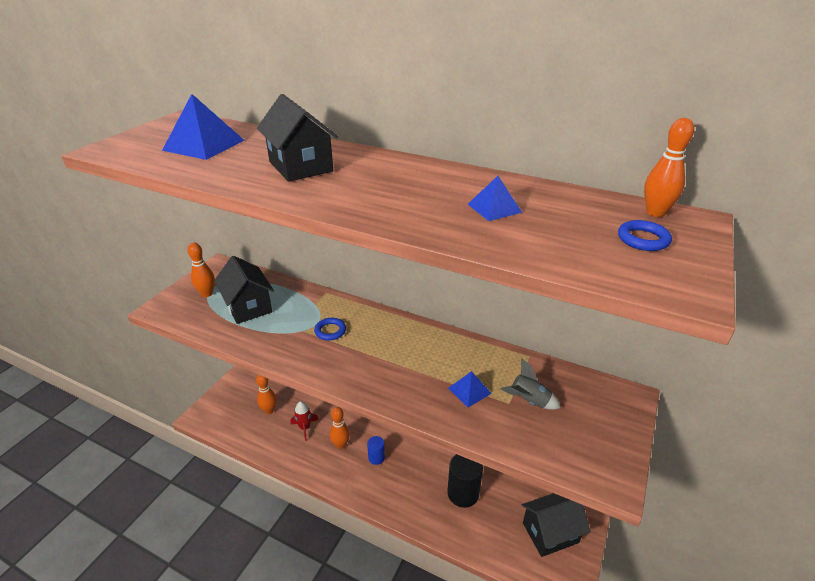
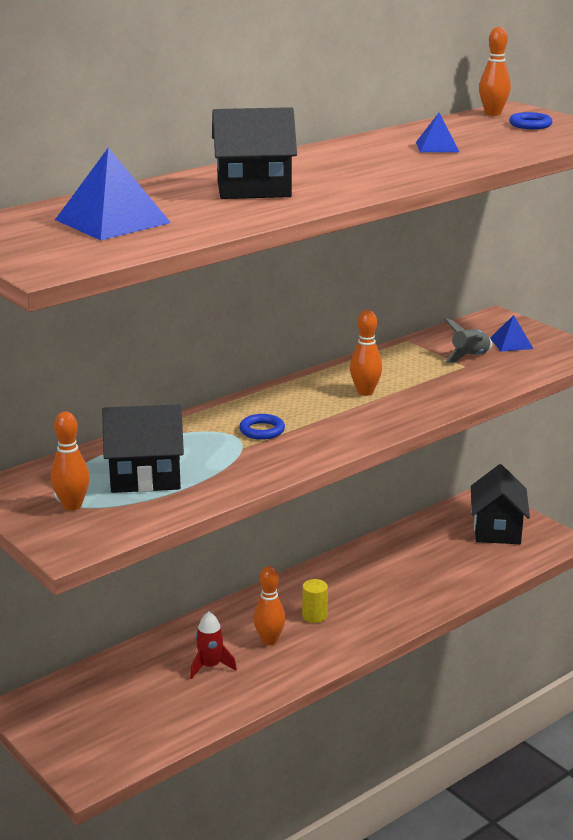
camera: 65 degrees left, 10 degrees down
orange bowling pin [256,375,277,414] -> orange bowling pin moved to [350,310,382,396]
blue cylinder [367,436,385,465] -> yellow cylinder [302,579,328,623]
black cylinder [447,454,483,508] -> none
blue pyramid [448,371,492,407] -> blue pyramid moved to [490,315,533,352]

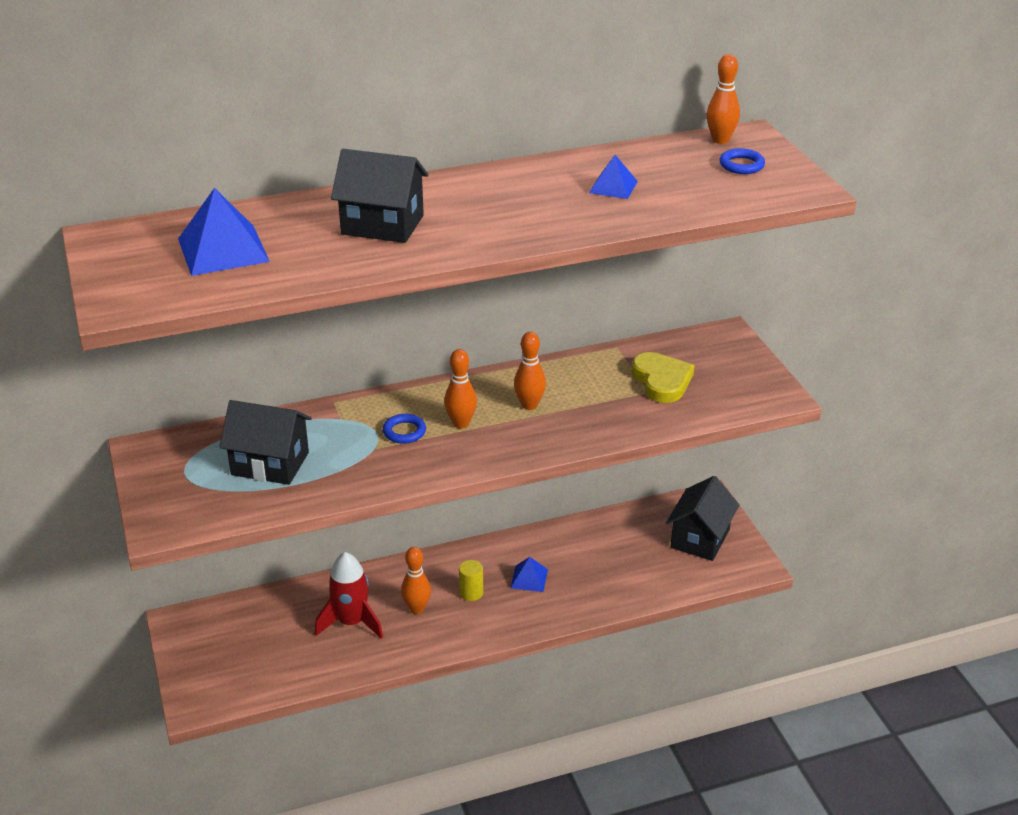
camera: 20 degrees right, 10 degrees up
orange bowling pin [51,412,90,510] -> orange bowling pin moved to [444,349,477,428]
red rocket [190,612,237,679] -> red rocket [315,552,383,639], size x1.56
grey rocket [444,318,492,363] -> yellow heart [631,352,694,403]
blue pyramid [490,315,533,352] -> blue pyramid moved to [511,557,548,592]

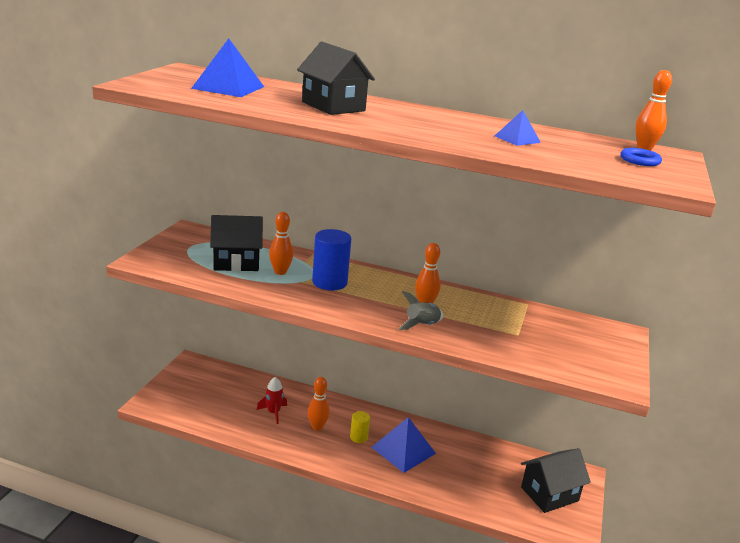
camera: 35 degrees right, 10 degrees down
black house [219,400,312,485] -> black house turned 60 degrees counterclockwise [210,215,263,271]
red rocket [315,552,383,639] -> red rocket [257,377,287,424], size x0.64
blue ring [383,414,426,444] -> blue cylinder [312,229,351,290]
orange bowling pin [444,349,477,428] -> orange bowling pin moved to [269,212,293,275]
blue pyramid [511,557,548,592] -> blue pyramid [371,417,436,473], size x1.79
yellow heart [631,352,694,403] -> none
none -> grey rocket [399,291,443,330]

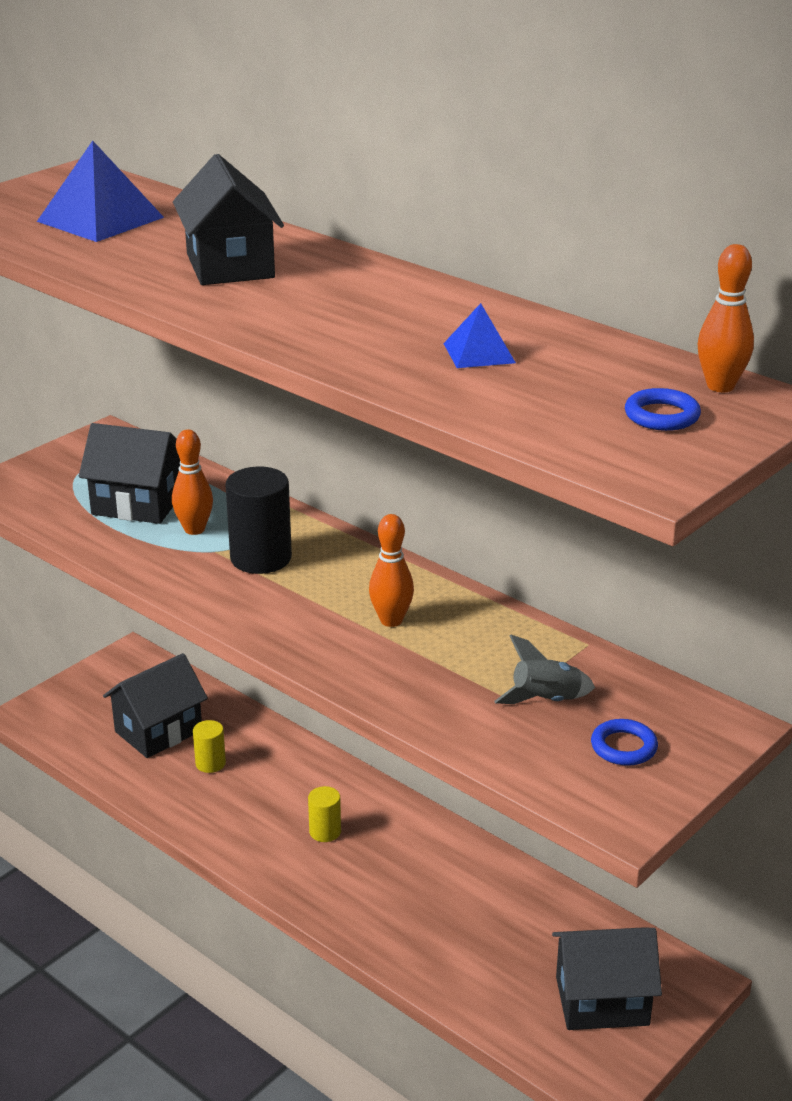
camera: 25 degrees right, 5 degrees up
red rocket [257,377,287,424] -> yellow cylinder [193,720,226,773]
orange bowling pin [308,377,330,431] -> none
blue cylinder [312,229,351,290] -> black cylinder [225,466,292,574]
blue pyramid [371,417,436,473] -> none
grey rocket [399,291,443,330] -> grey rocket moved to [494,635,595,704]
none -> black house [103,653,208,758]
none -> blue ring [591,719,658,766]

